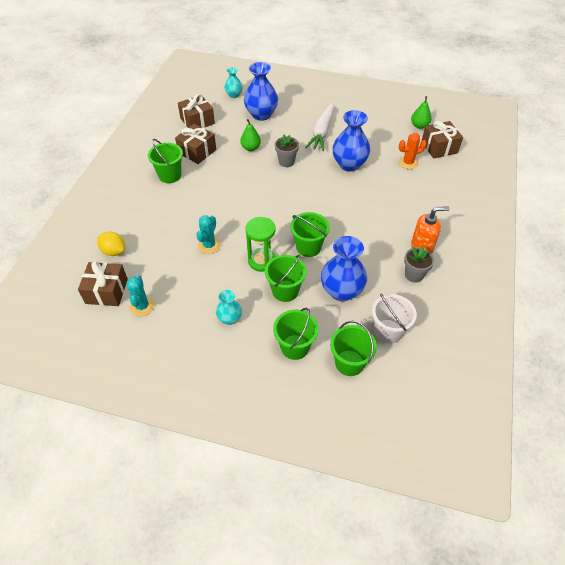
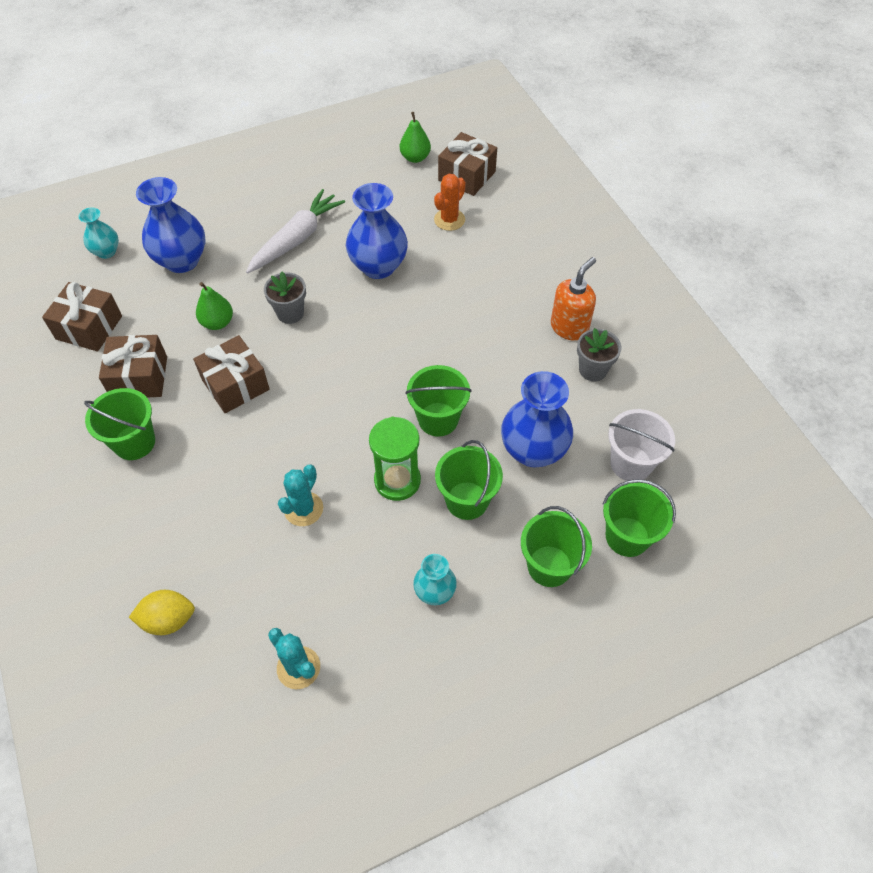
camera: 40 degrees left, 5 degrees up
brown gift [78,261,128,306] -> brown gift moved to [193,335,270,413]
turquoise cactus [196,215,221,254] -> turquoise cactus turned 45 degrees clockwise [278,464,323,526]
white carrot [305,102,334,151] -> white carrot turned 120 degrees counterclockwise [246,189,345,273]

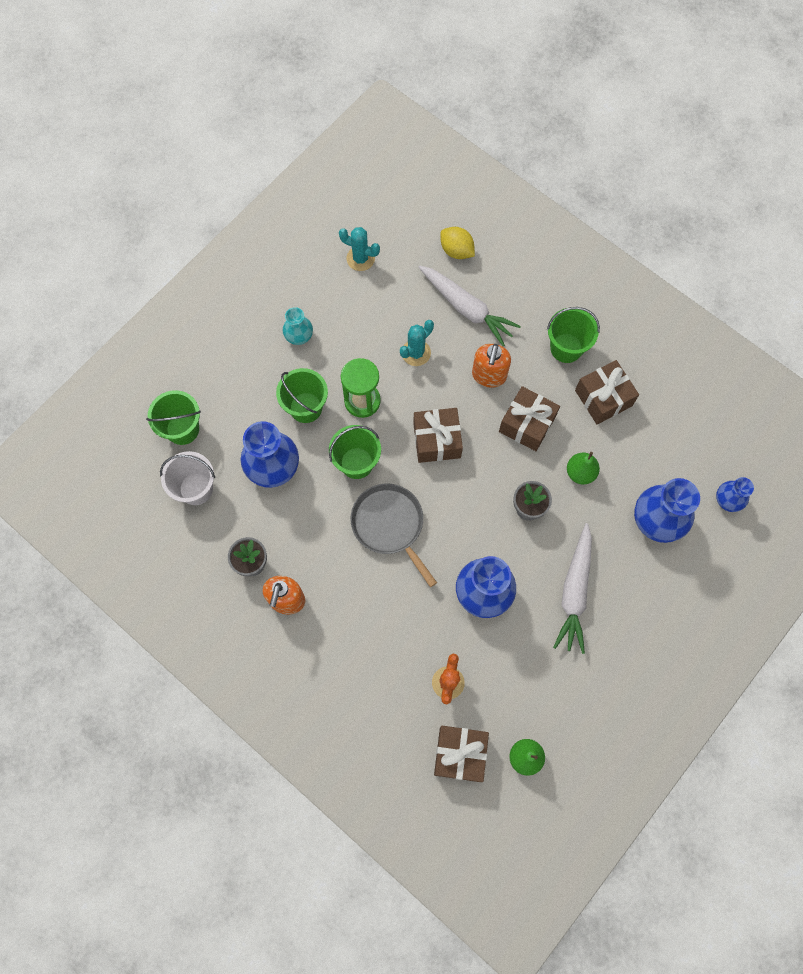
camera: 155 degrees right, 15 degrees up
brown gift [42,282,122,351] -> brown gift moved to [413,408,463,463]
turquoise vase [79,207,119,259] -> blue vase [716,477,754,512]
yellow lemon [129,590,195,635] -> yellow lemon turned 75 degrees clockwise [440,227,475,259]
turquoise cactus [278,464,323,526] -> turquoise cactus turned 45 degrees clockwise [400,320,434,366]
green bucket [521,506,592,587] -> none
none -> grey pan [350,484,437,587]
none -> white carrot [419,266,521,346]
none -> orange soap dispenser [472,344,511,388]

